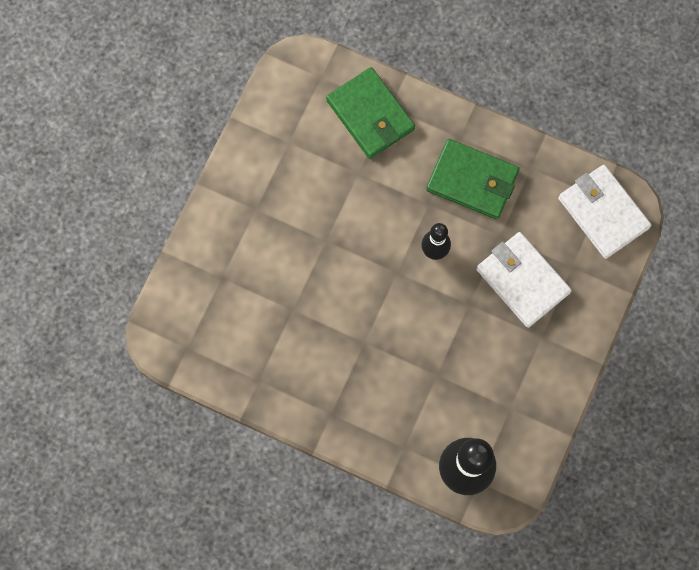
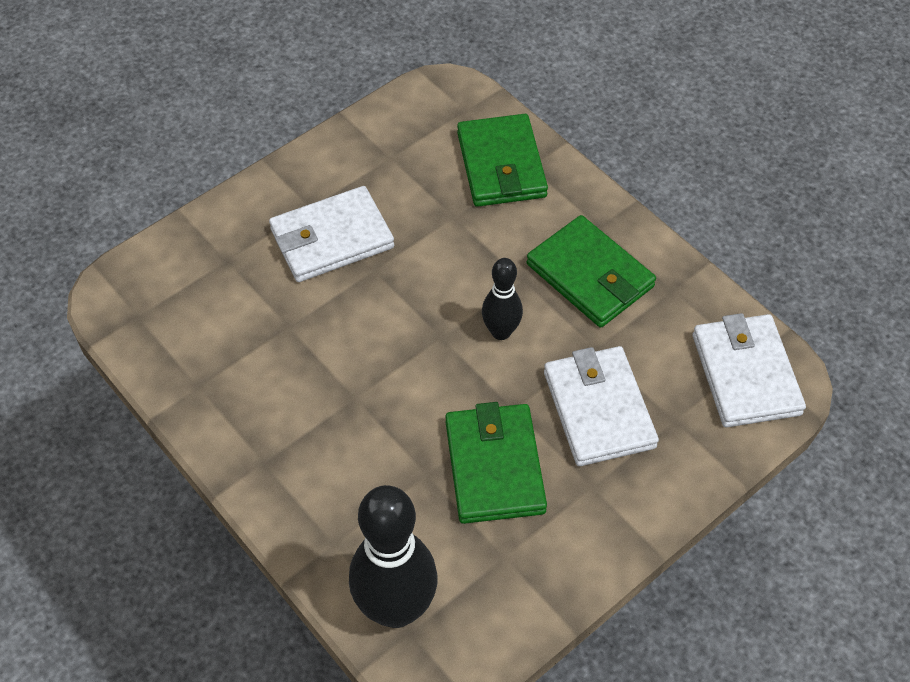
camera: 25 degrees right, 20 degrees down
none -> white wallet [269,186,394,282]
none -> green wallet [445,402,547,524]

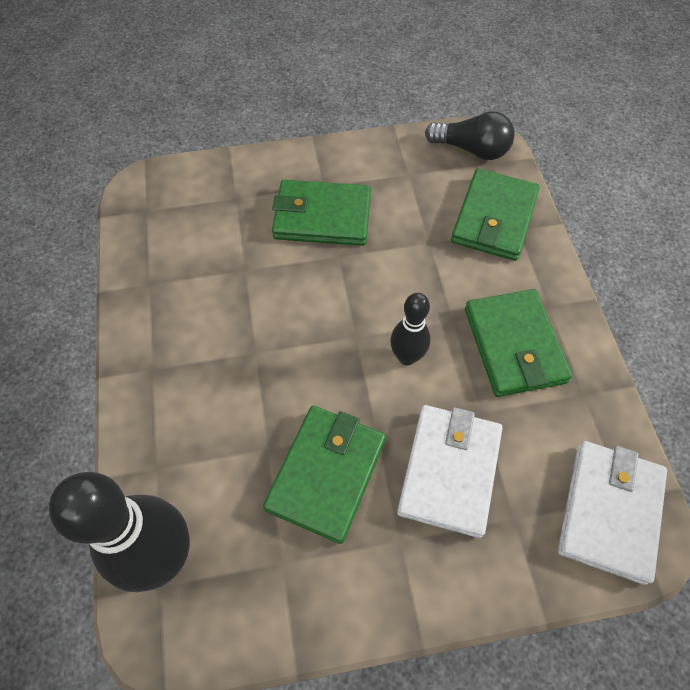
camera: 30 degrees right, 5 degrees up
white wallet [269,186,394,282] -> green wallet [272,180,371,246]
none -> black light bulb [425,111,515,160]

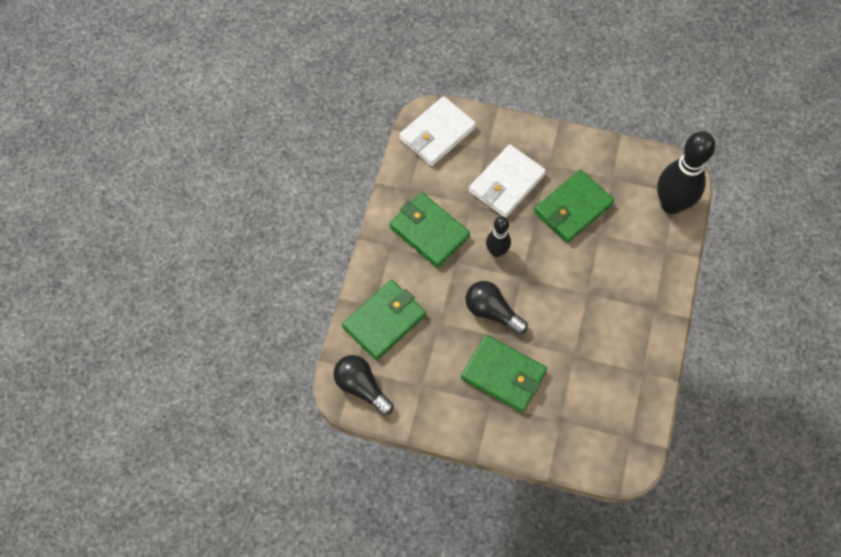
camera: 155 degrees left, 5 degrees up
green wallet [465,289,572,397] -> green wallet turned 60 degrees counterclockwise [389,193,470,268]
none -> black light bulb [465,281,528,335]

